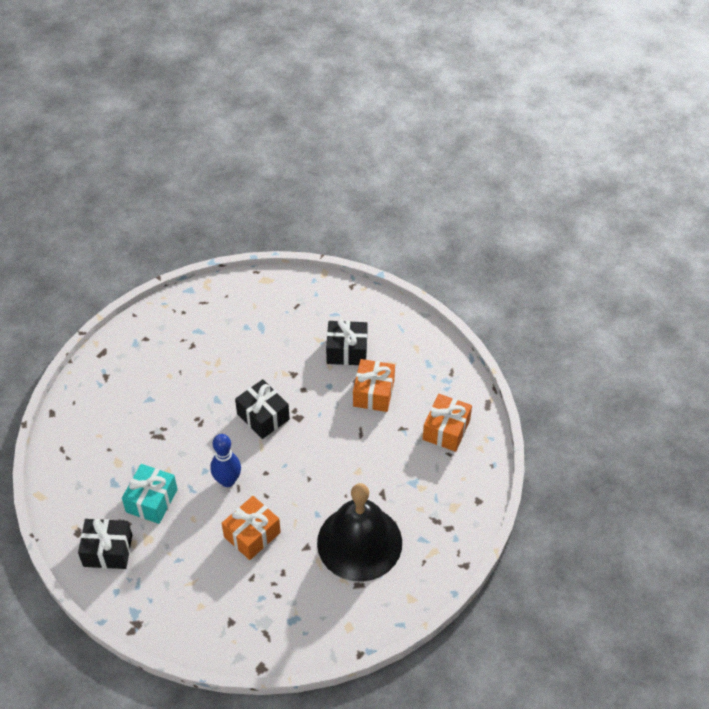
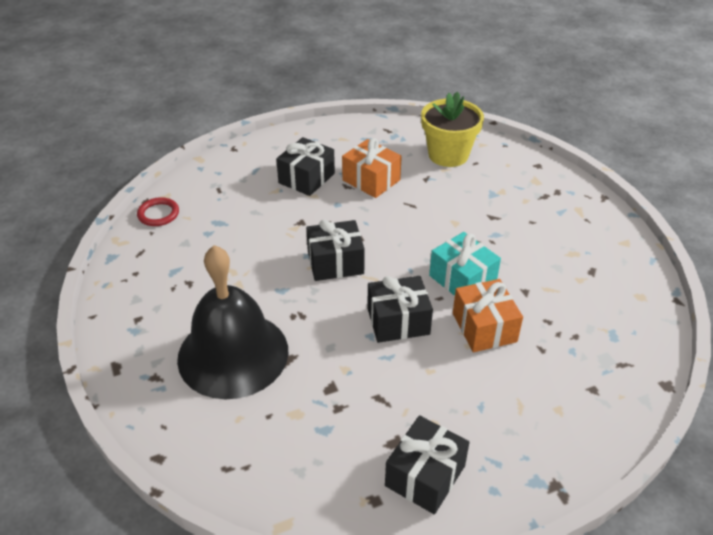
camera: 60 degrees left, 10 degrees down
turquoise gift [122,464,178,524] -> turquoise gift moved to [429,232,501,296]
blue bowling pin [210,434,241,487] -> black gift [367,276,433,343]
black bell [317,483,402,582] -> black bell moved to [177,245,288,399]
orange gift [423,394,472,452] -> yellow flower pot [421,92,484,167]
none -> red ring [137,197,179,226]

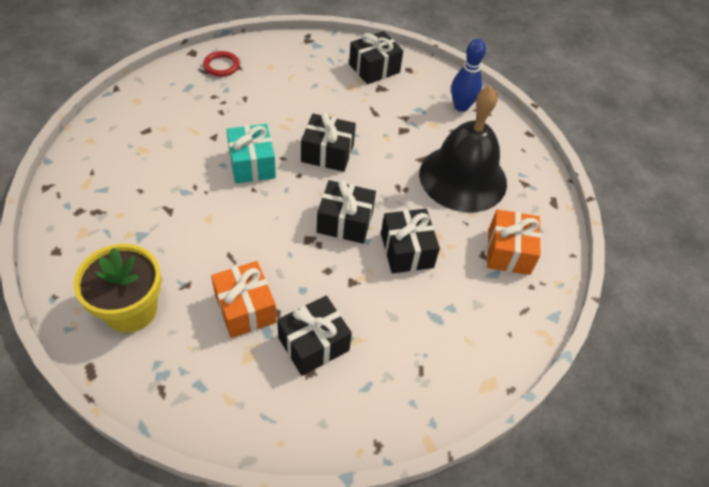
camera: 160 degrees left, 10 degrees up
red ring [137,197,179,226] -> red ring moved to [203,51,240,77]
orange gift [453,279,523,352] -> orange gift moved to [487,209,541,275]
none -> black gift [381,209,440,273]
none -> blue bowling pin [451,39,486,112]

